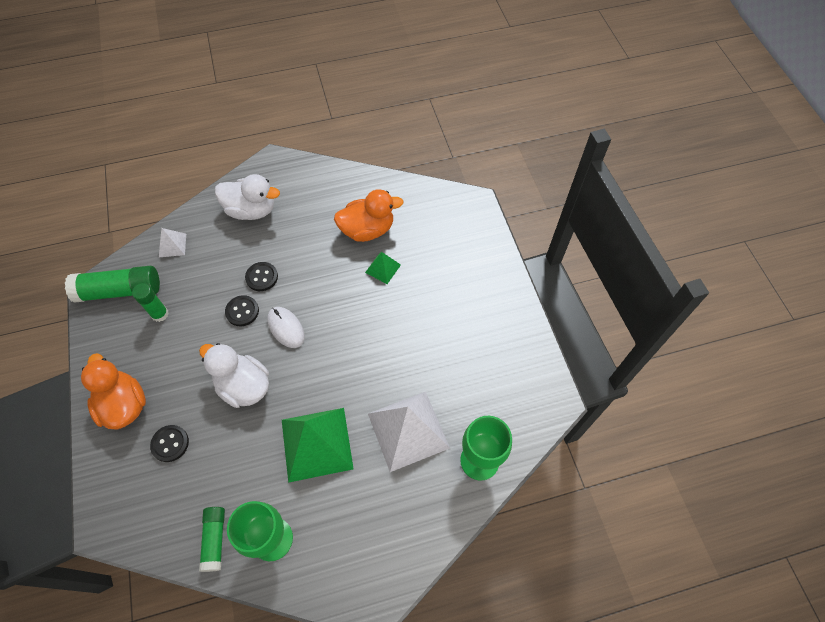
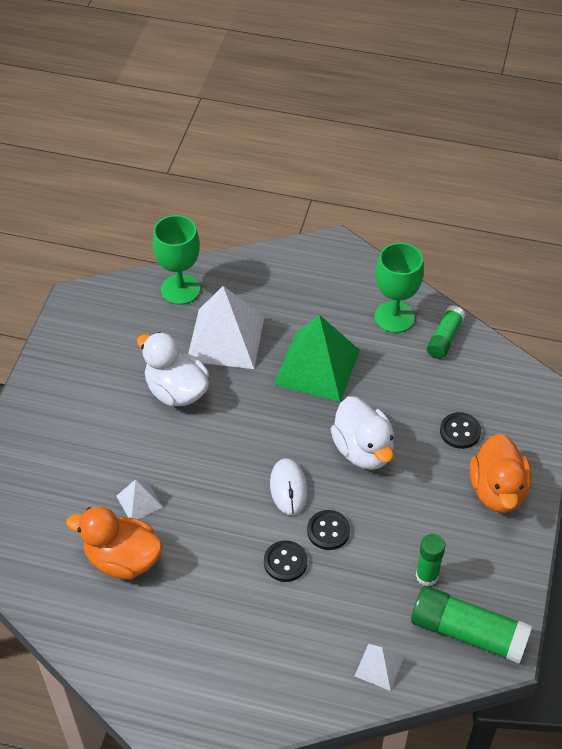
camera: 150 degrees left, 10 degrees down
white duck [215,174,280,220] -> white duck moved to [137,332,209,406]
green pyramid [365,252,401,284] -> white pyramid [116,479,163,519]

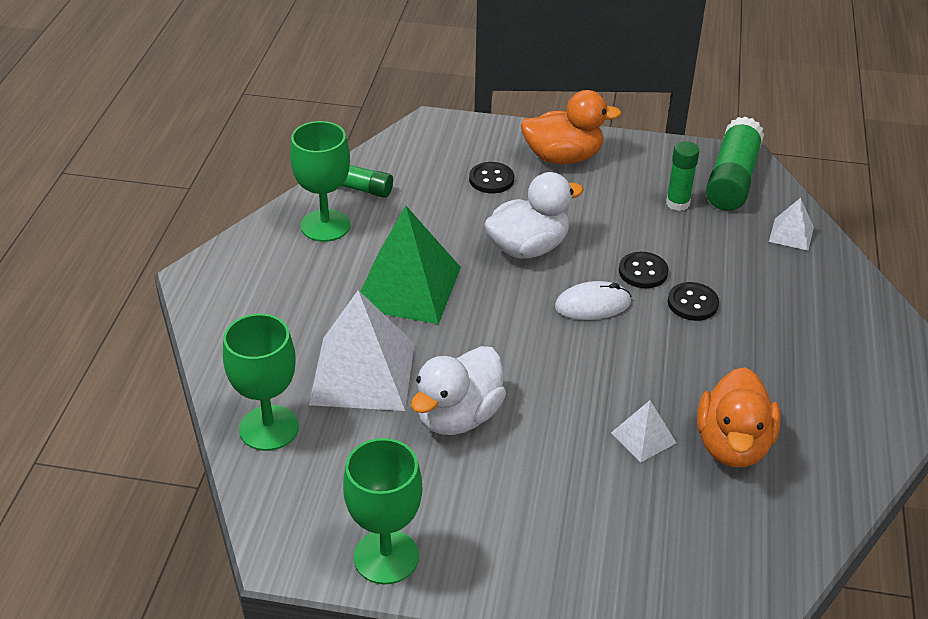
camera: 95 degrees left, 10 degrees down
none -> green goblet [343,438,422,585]

